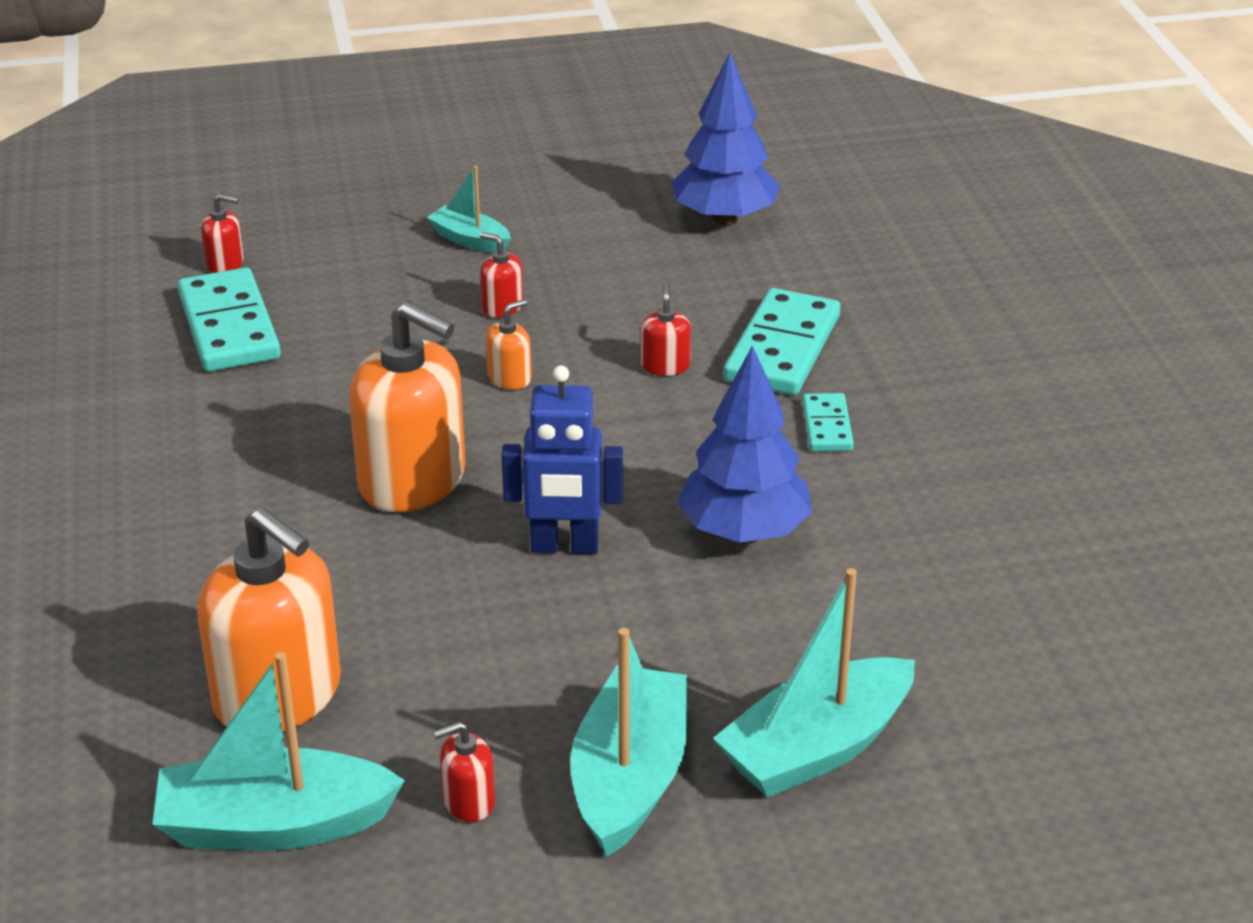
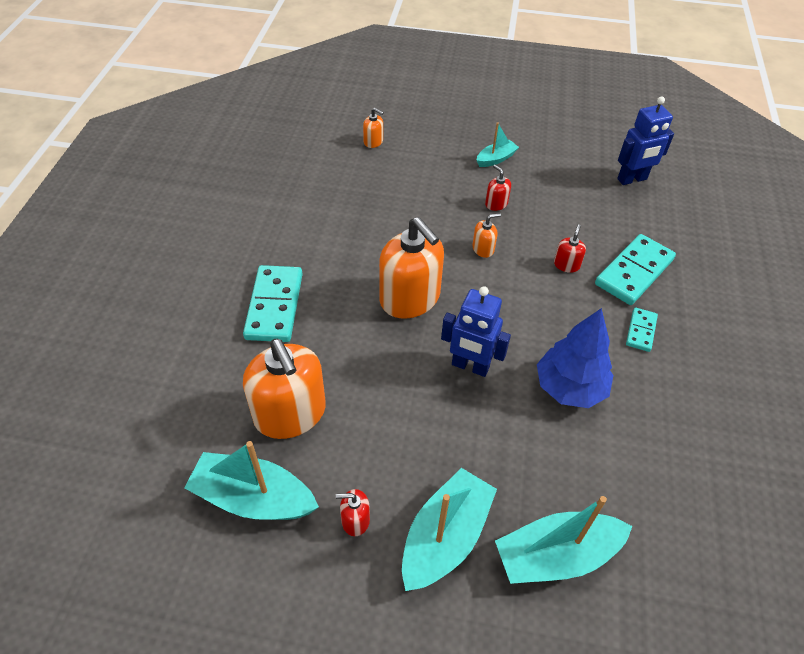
camera: 20 degrees right, 15 degrees up
turquoise domino [177,267,281,372] -> turquoise domino moved to [243,265,303,342]
red soap dispenser [201,194,243,273] -> orange soap dispenser [363,108,384,148]
turquoise boat [427,166,511,253] -> turquoise boat turned 90 degrees clockwise [477,122,519,167]
blue tree [672,52,780,224] -> blue robot [617,96,674,185]

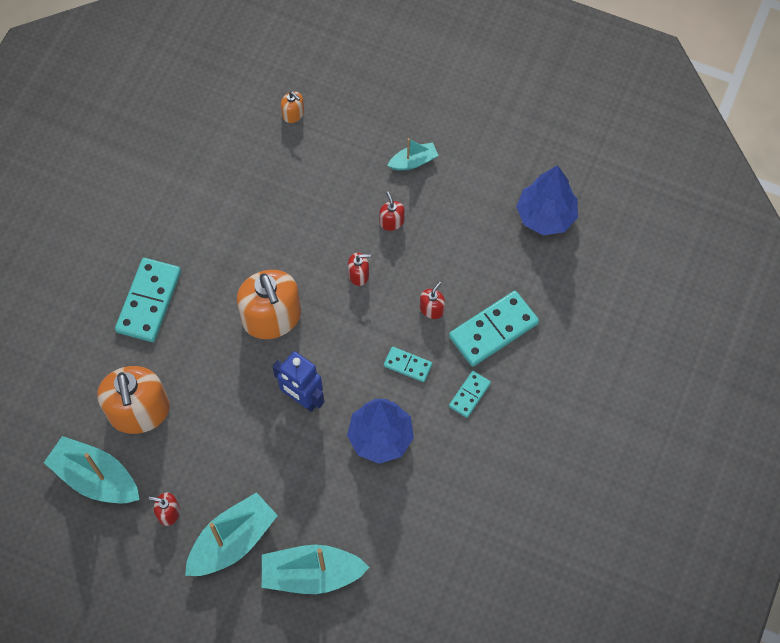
camera: 15 degrees right, 15 degrees up
orange soap dispenser [472,213,501,258] -> red soap dispenser [348,253,371,286]
blue robot [617,96,674,185] -> blue tree [516,165,578,235]
none -> turquoise domino [384,347,432,382]

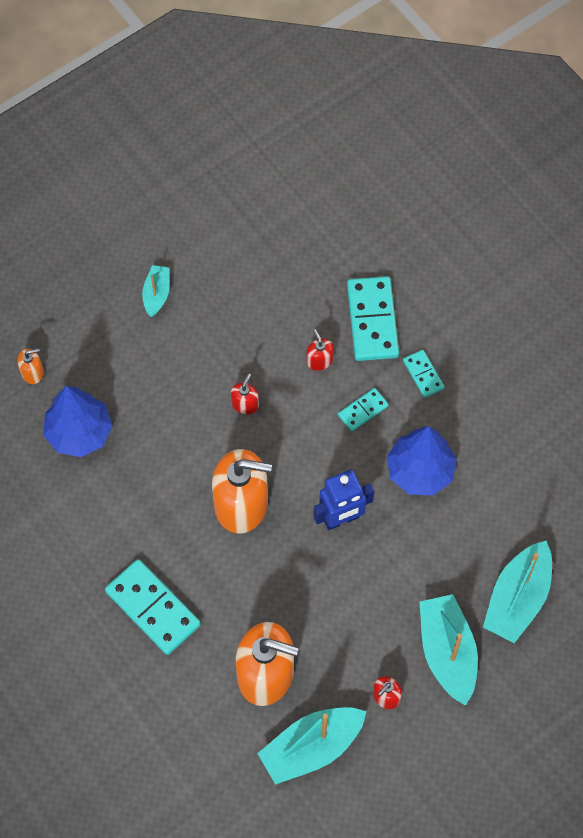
camera: 60 degrees left, 0 degrees up
red soap dispenser [379,192,405,231] -> none
blue tree [516,165,578,235] -> blue tree moved to [43,386,113,457]

